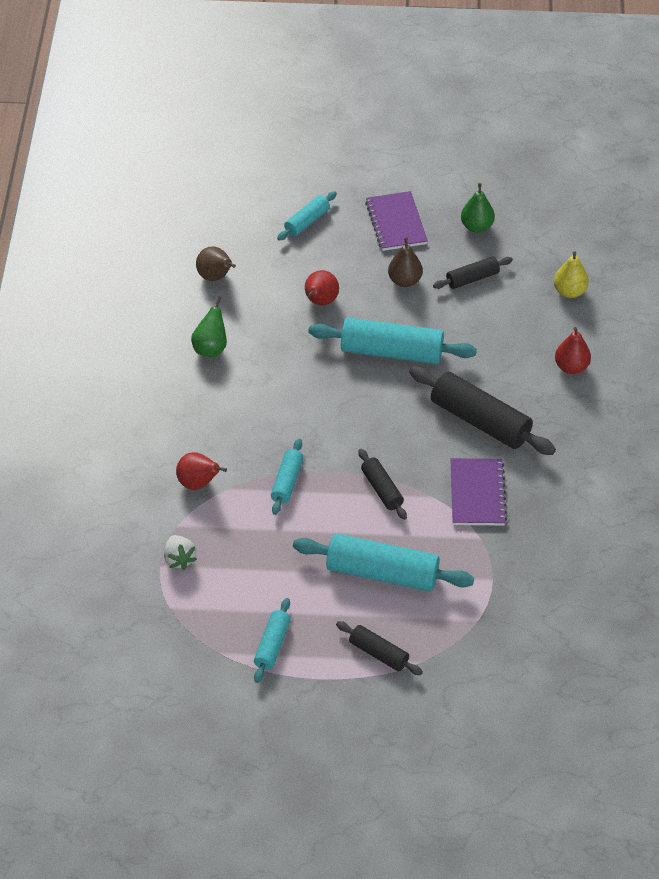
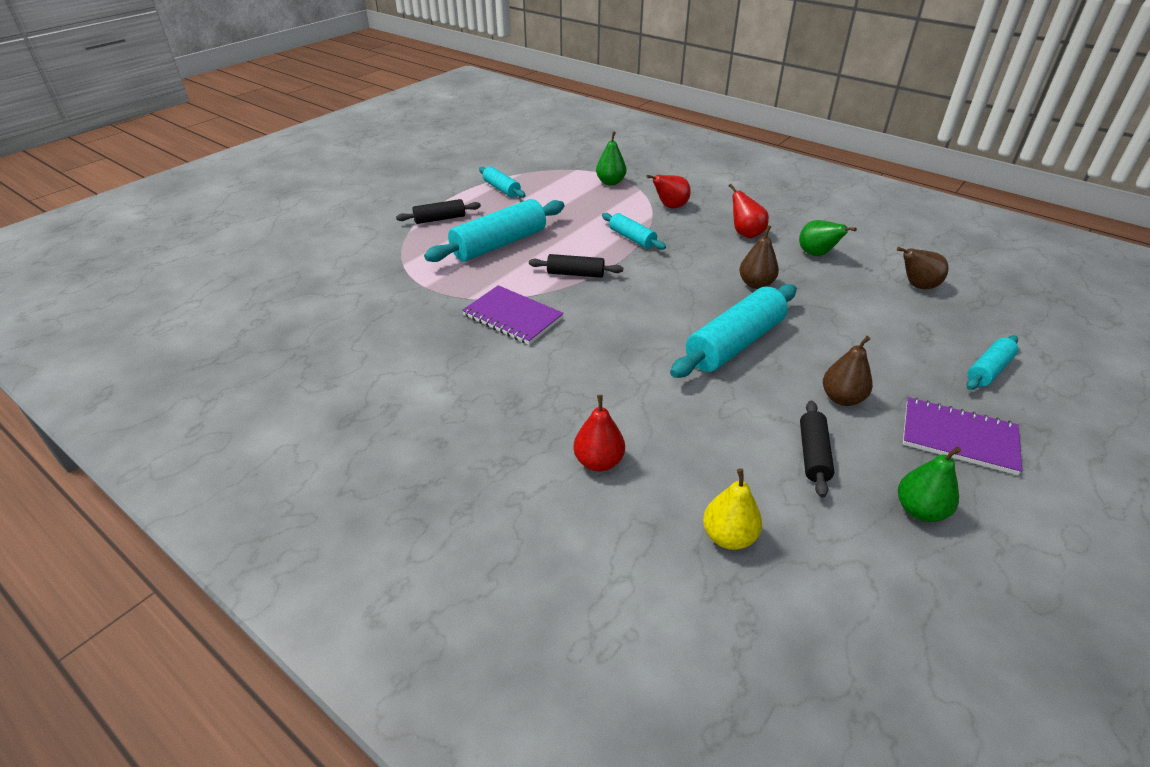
camera: 125 degrees right, 10 degrees down
white strawberry [164,535,197,570] -> green pear [596,131,626,186]
turquoise rolling pin [277,191,337,240] -> turquoise rolling pin turned 60 degrees clockwise [966,335,1018,390]
red pear [305,270,339,305] -> red pear moved to [729,184,769,238]
black rolling pin [409,366,556,455] -> none
none -> brown pear [739,225,779,289]

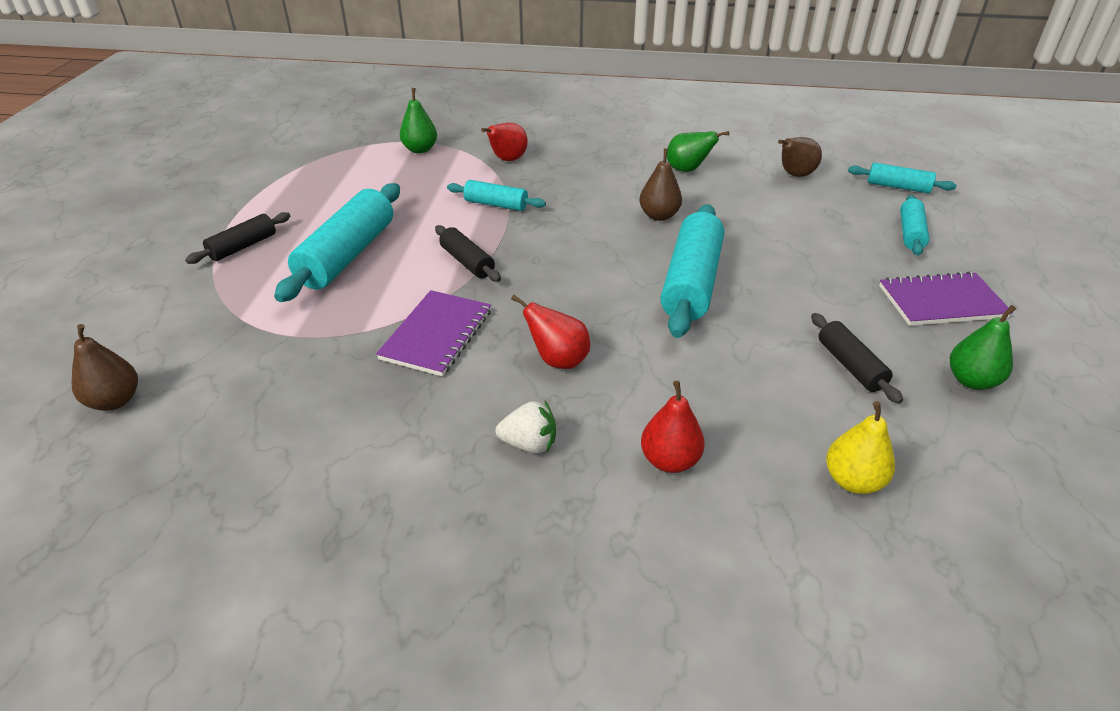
camera: 30 degrees left, 0 degrees up
purple notebook [462,285,564,345] -> purple notebook turned 75 degrees counterclockwise [376,290,491,376]
turquoise rolling pin [479,167,526,198] -> turquoise rolling pin moved to [848,162,957,193]
black rolling pin [529,254,623,278] -> black rolling pin turned 75 degrees clockwise [435,225,501,282]
red pear [729,184,769,238] -> red pear moved to [511,295,590,369]
brown pear [823,336,873,406] -> brown pear moved to [72,324,138,411]
none -> white strawberry [496,401,556,453]

